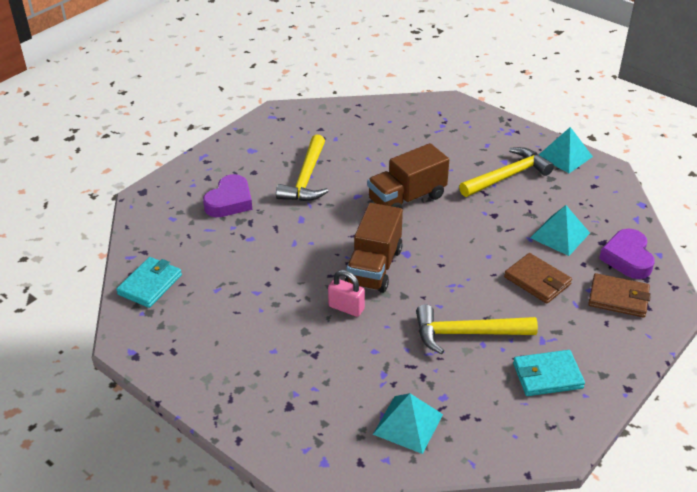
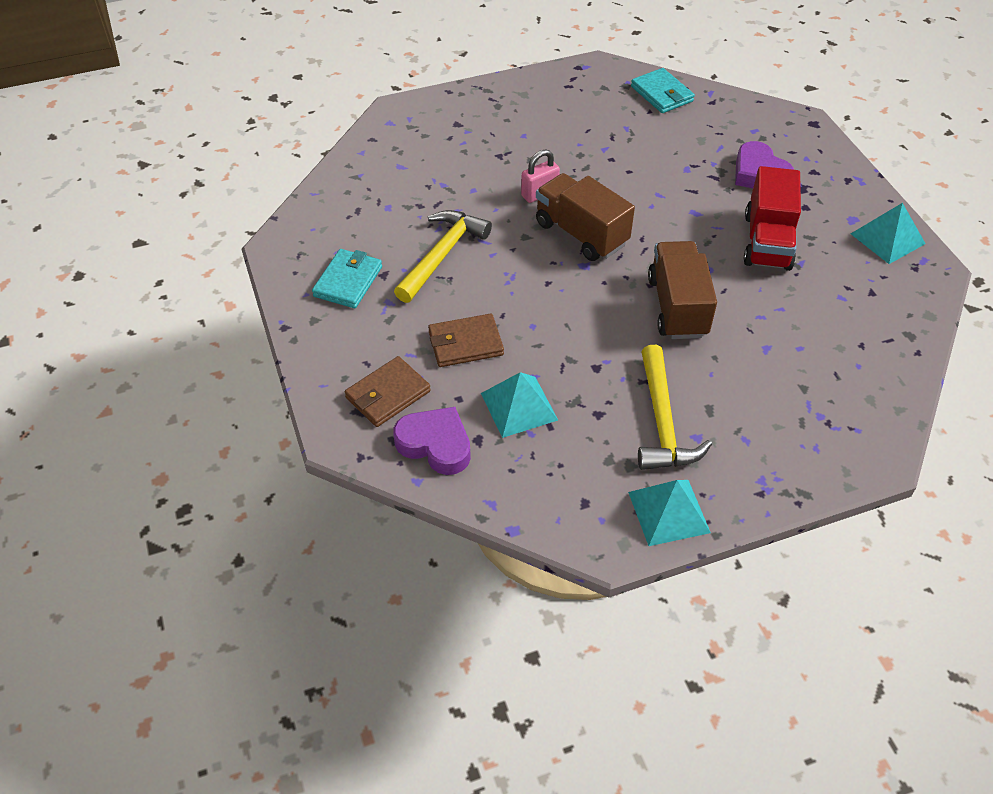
camera: 120 degrees right, 10 degrees up
yellow hammer [276,135,329,201] -> red truck [744,166,801,271]
turquoise pyramid [373,393,443,454] -> turquoise pyramid moved to [851,203,926,264]

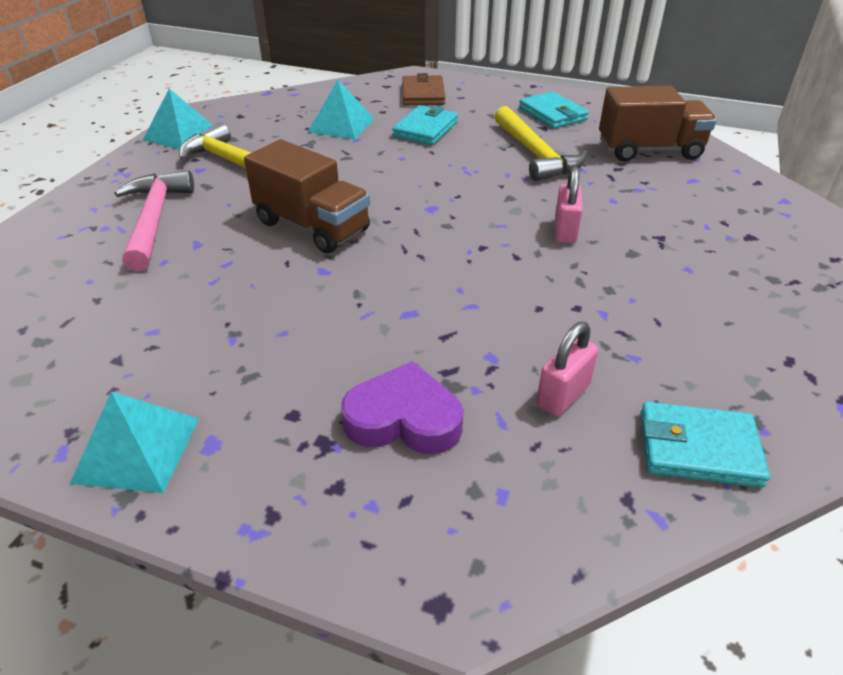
camera: 130 degrees right, 10 degrees down
purple heart [393,407,471,475] -> none
brown wallet [428,314,504,367] -> turquoise wallet [392,105,458,145]
brown truck [536,173,635,261] -> brown truck moved to [599,86,717,162]
red truck [744,166,801,271] -> none
none -> pink hammer [114,170,194,271]
none -> pink padlock [536,322,599,416]

